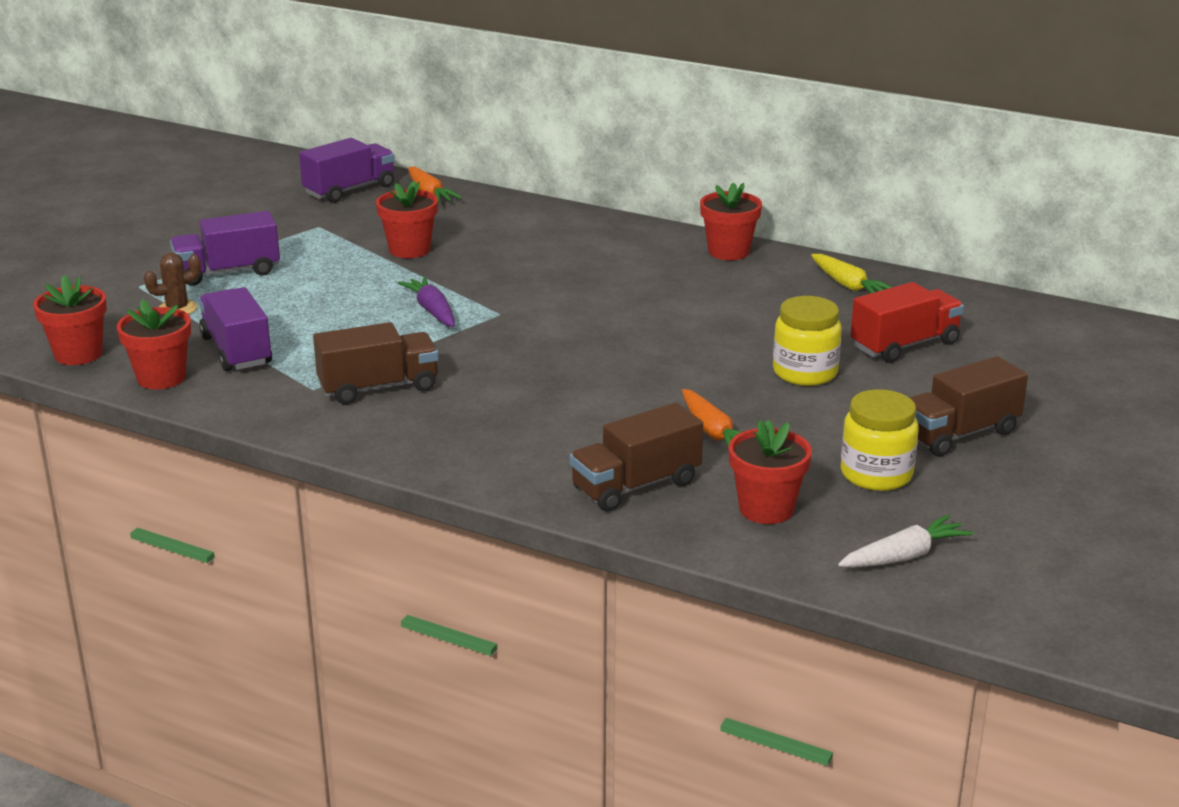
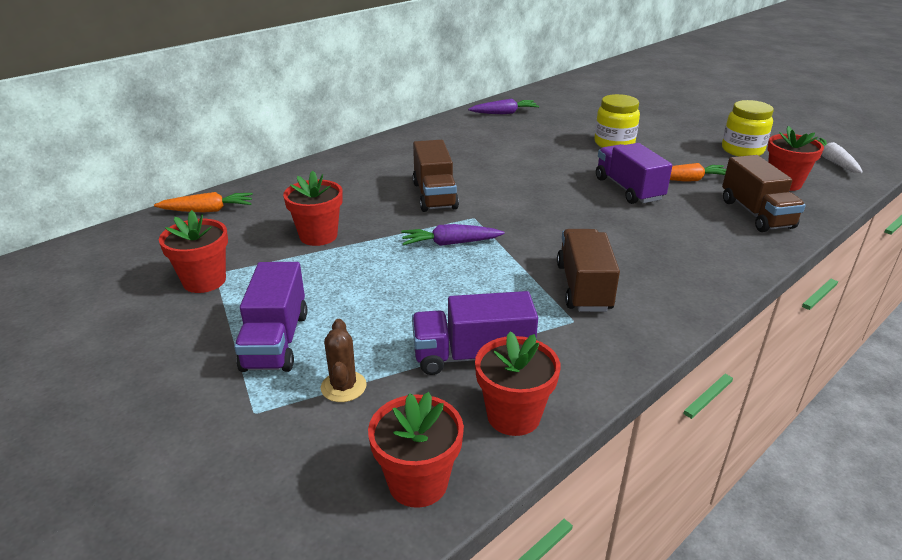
camera: 70 degrees left, 5 degrees up
purple truck [299,138,395,203] -> purple truck moved to [596,143,673,204]
red flower pot [700,183,762,260] -> red flower pot moved to [159,210,228,293]
yellow carrot [811,254,892,293] -> purple carrot [468,99,539,114]
red truck [851,282,964,363] -> none
brown truck [909,356,1028,456] -> brown truck moved to [413,140,459,212]

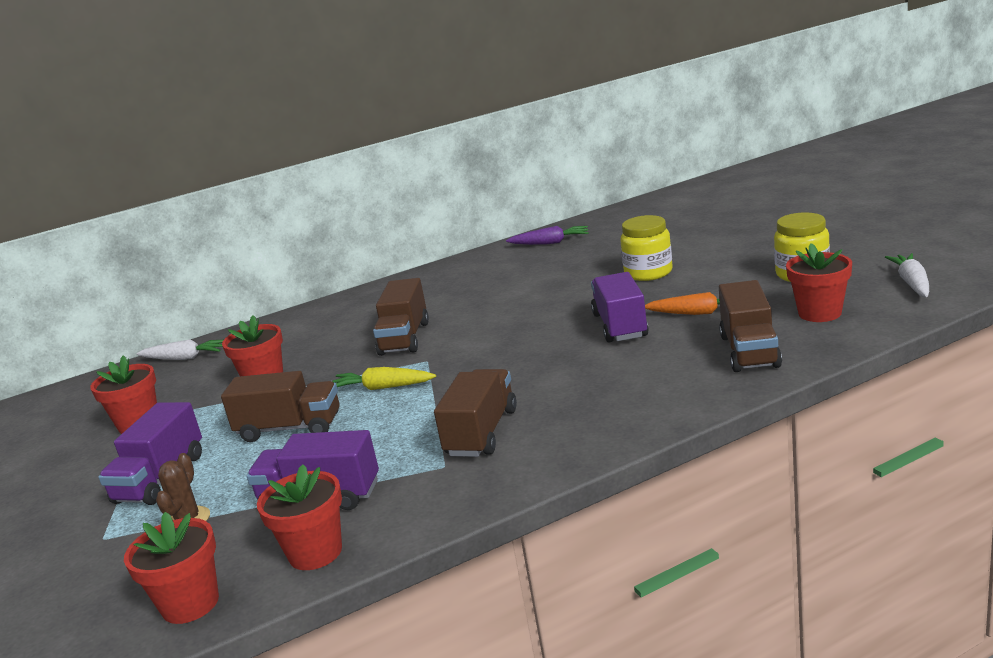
camera: 20 degrees right, 10 degrees down
orange carrot [154,192,253,213] -> white carrot [137,339,223,360]
purple carrot [401,224,505,246] -> yellow carrot [332,367,436,390]
none -> brown truck [221,371,340,442]

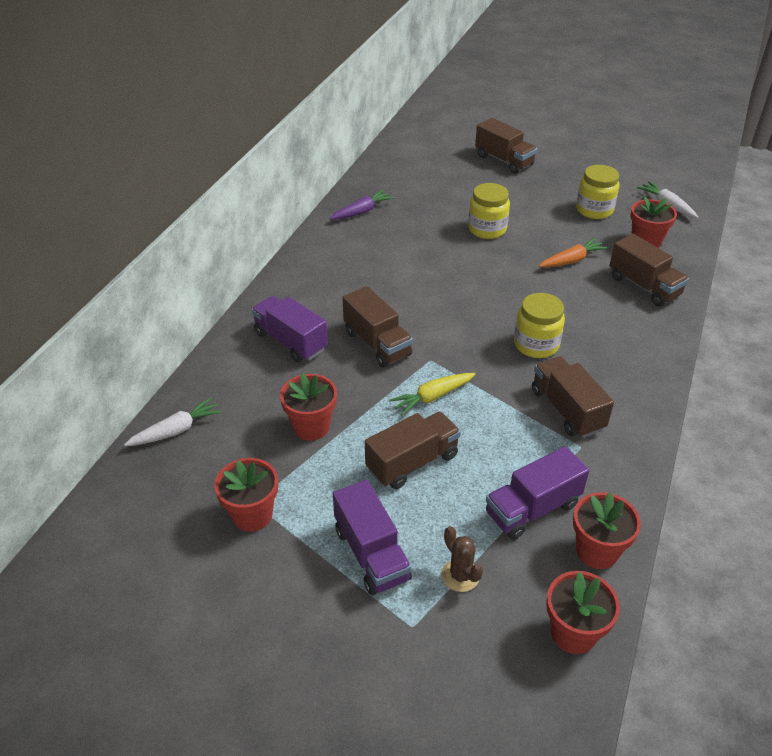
camera: 45 degrees left, 20 degrees up
purple truck [591,272,649,342] -> purple truck moved to [251,296,328,362]
none -> brown truck [475,118,537,174]
none -> yellow jar [514,293,565,358]

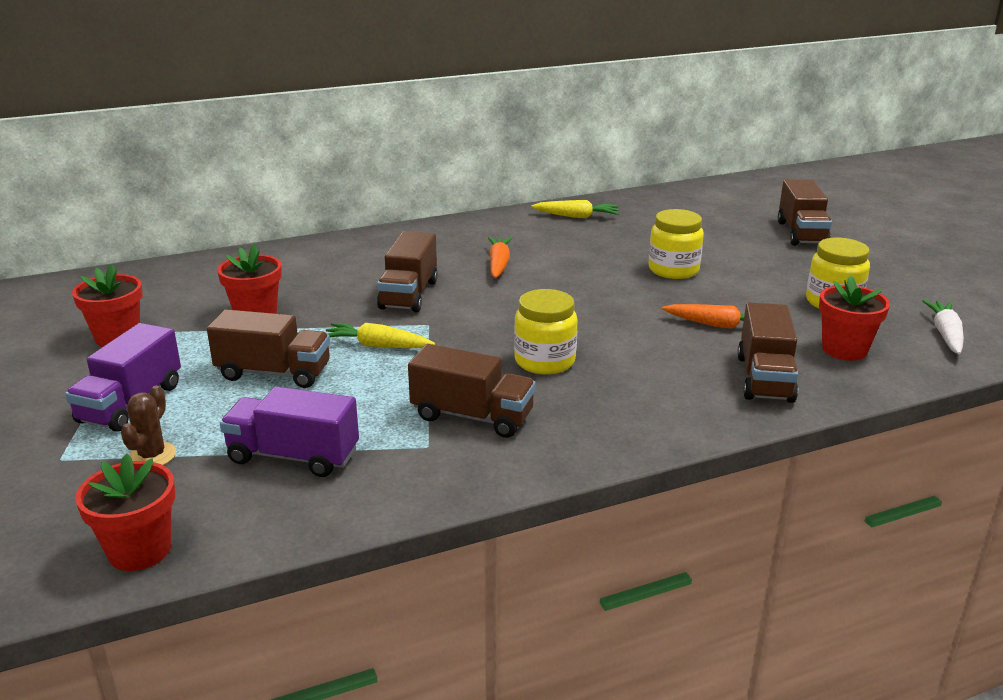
camera: 45 degrees right, 15 degrees down
white carrot [124,397,222,446] -> none
purple truck [251,296,328,362] -> none
purple carrot [330,190,394,220] -> yellow carrot [531,200,619,218]
brown truck [532,356,614,438] -> brown truck turned 90 degrees clockwise [408,344,536,438]
red flower pot [573,492,641,569] -> none
none -> orange carrot [488,237,512,278]

